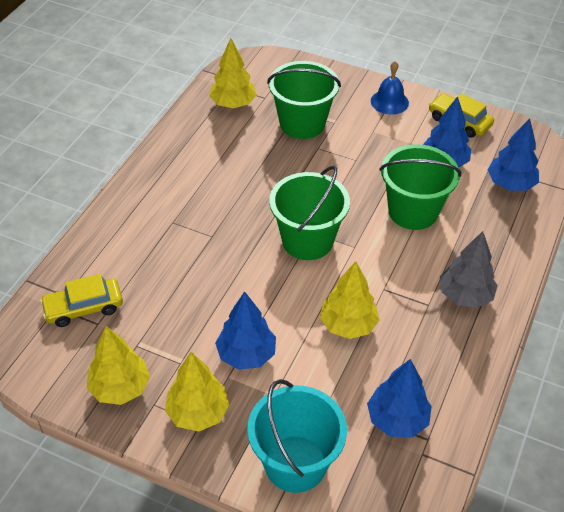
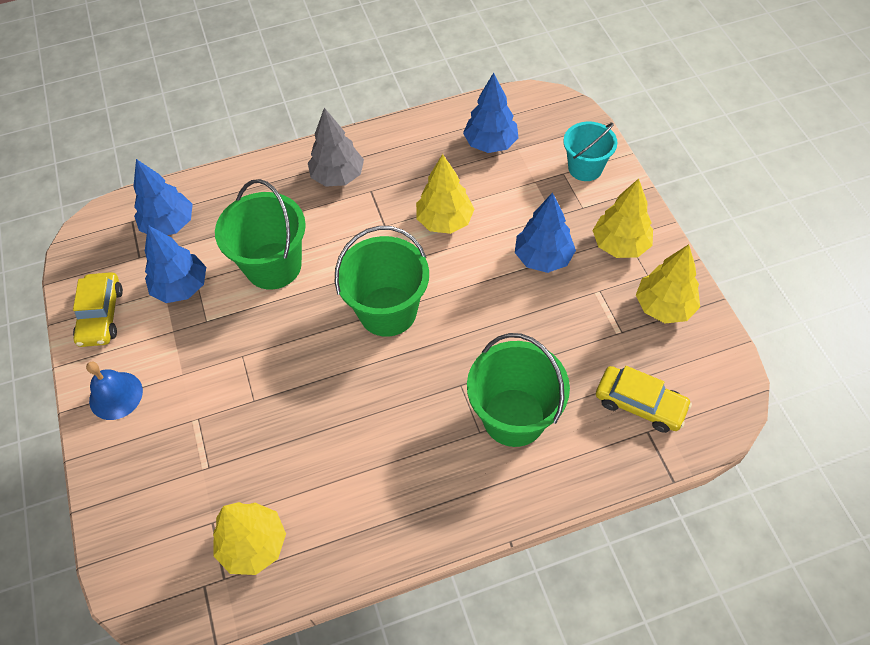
camera: 130 degrees left, 10 degrees up
turquoise bucket [247,379,347,493] -> turquoise bucket [563,122,617,181], size x0.65
green bucket [267,61,341,139] -> green bucket moved to [467,333,570,447]

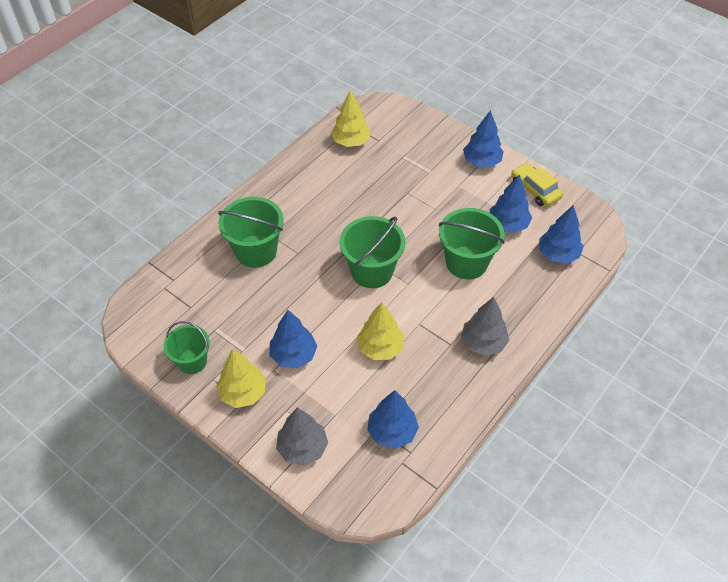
camera: 145 degrees right, 5 degrees down
blue bell [86,362,143,420] -> blue tree [463,110,504,167]
turquoise bucket [563,122,617,181] -> grey tree [276,407,328,466]
yellow car [596,366,692,433] -> none
yellow tree [636,244,700,323] -> green bucket [164,321,210,374]

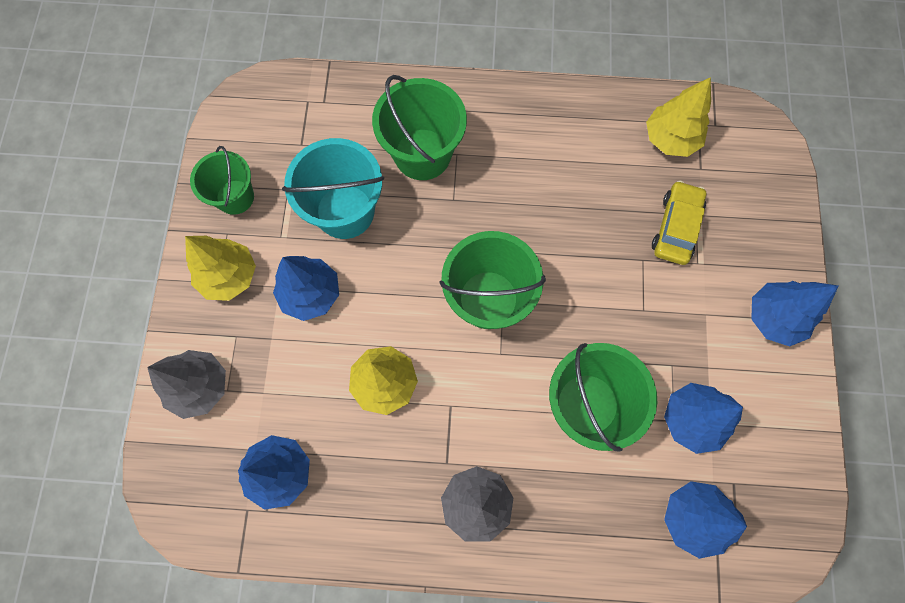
camera: 55 degrees right, 20 degrees up
yellow car [511,163,563,207] -> yellow car moved to [652,181,706,265]
none -> turquoise bucket [282,138,384,239]

